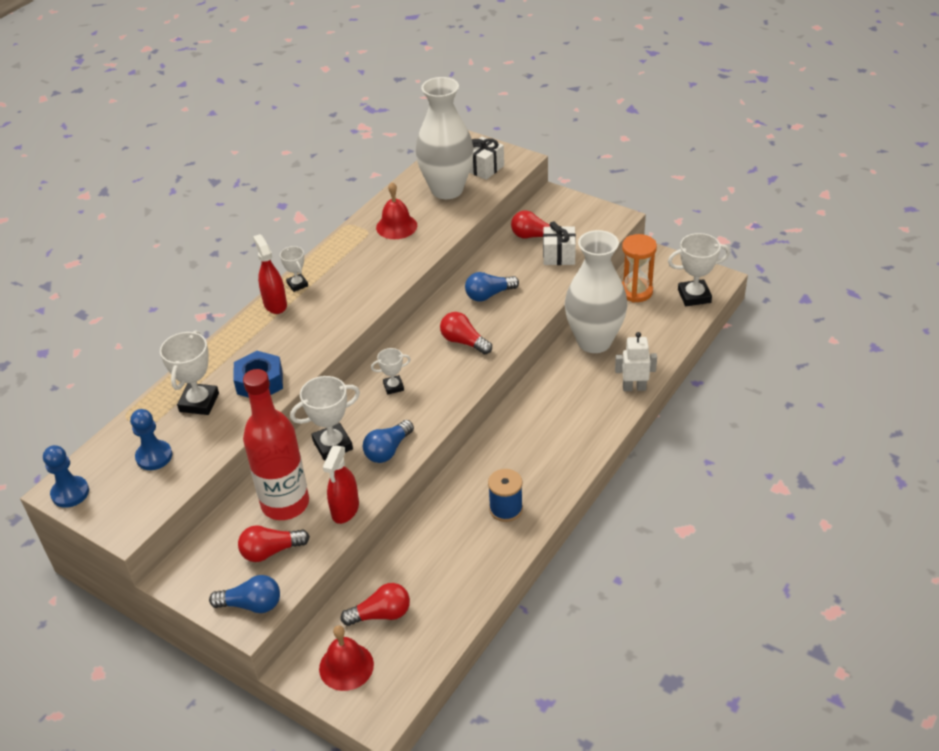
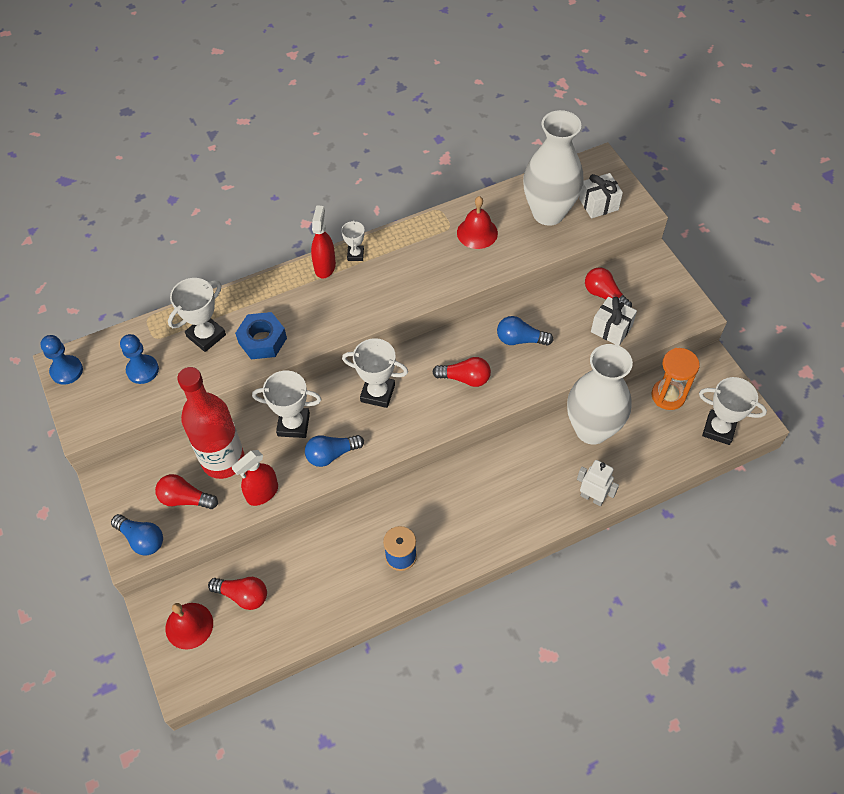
camera: 30 degrees right, 15 degrees up
white trophy [371,348,411,395] -> white trophy [342,338,408,408], size x1.72
red light bulb [440,312,492,354] -> red light bulb turned 120 degrees clockwise [432,357,491,387]

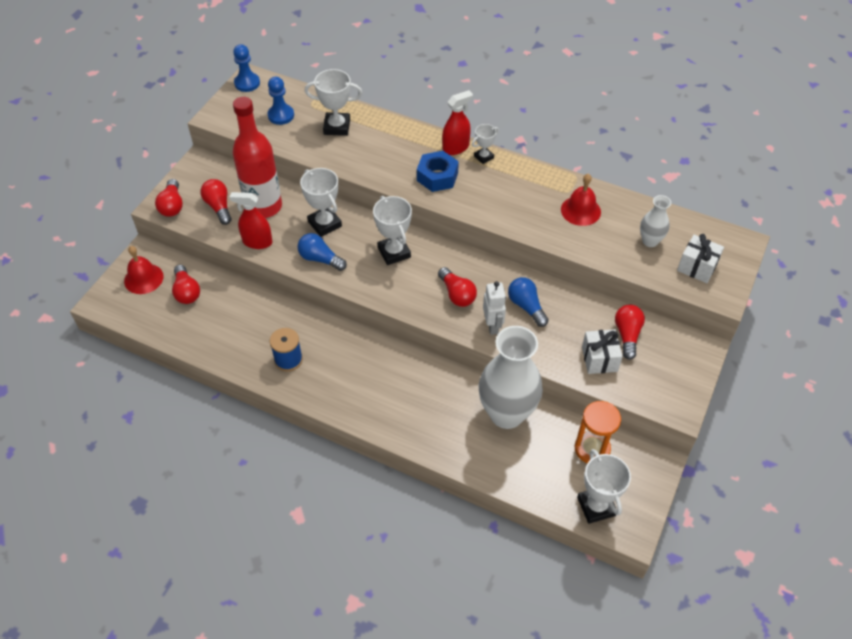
camera: 50 degrees right, 5 degrees down
blue light bulb [111,514,163,555] -> red light bulb [155,179,183,217]
blue nut [235,312,287,359] -> blue nut moved to [417,151,459,192]
white vase [523,110,584,226] -> white vase [640,195,671,247], size x0.48
white robot [577,460,619,506] -> white robot moved to [483,281,506,335]

